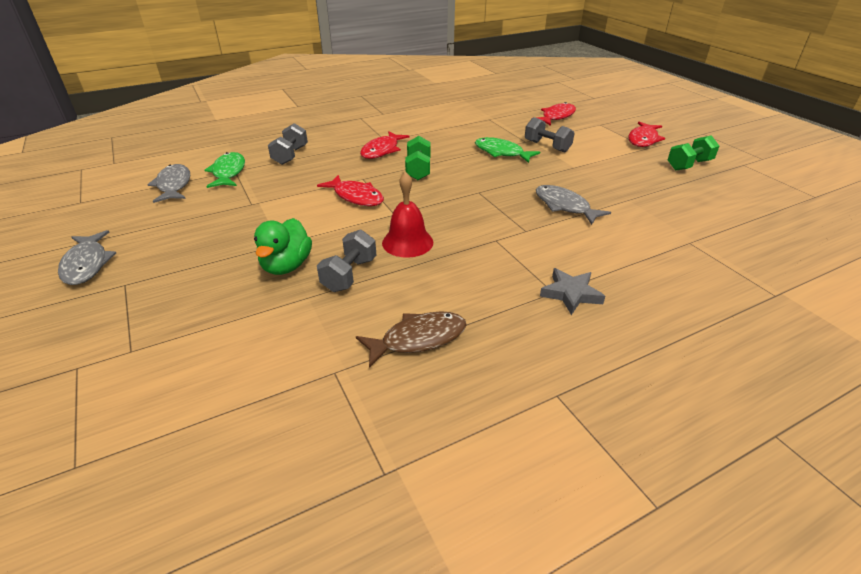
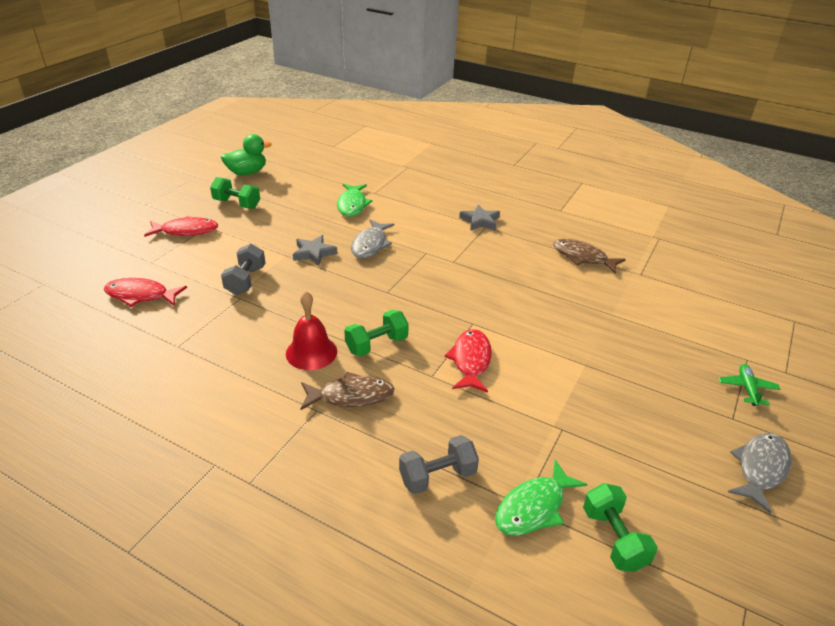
camera: 125 degrees left, 0 degrees up
grey fish [147,164,190,203] -> green dumbbell [583,483,658,572]
green duck [254,218,312,275] -> green duck moved to [221,134,272,175]
grey dumbbell [317,229,376,292] -> none
red fish [360,131,409,159] -> brown fish [300,372,395,410]
red bell [382,172,433,258] -> red bell moved to [286,291,337,370]
green fish [475,137,540,163] -> green fish moved to [337,184,372,217]
none -> grey star [293,235,337,266]
none -> green plane [719,364,781,406]

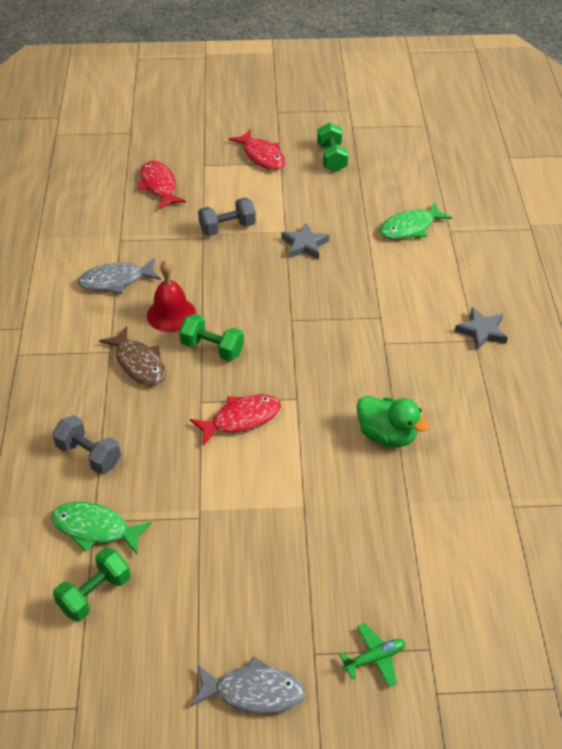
camera: 60 degrees right, 10 degrees up
green duck [221,134,272,175] -> green duck moved to [357,396,429,447]
grey fish [351,219,394,258] -> grey fish moved to [78,258,161,294]
brown fish [553,239,626,274] -> none

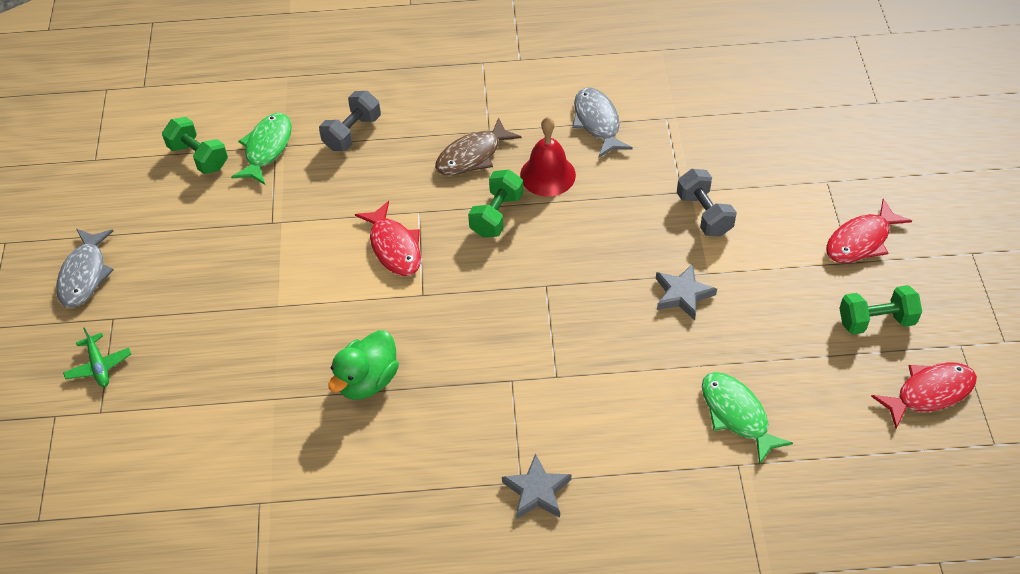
camera: 90 degrees right, 5 degrees up
red fish [138,161,186,209] -> red fish moved to [871,362,977,428]

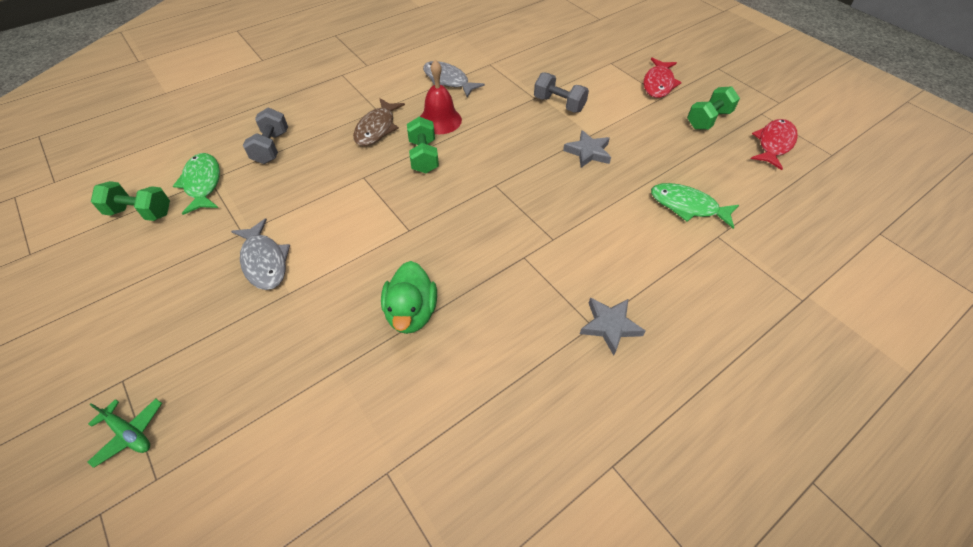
camera: 35 degrees left, 0 degrees up
grey fish [56,229,114,308] -> grey fish moved to [231,218,290,290]
red fish [355,201,421,276] -> none

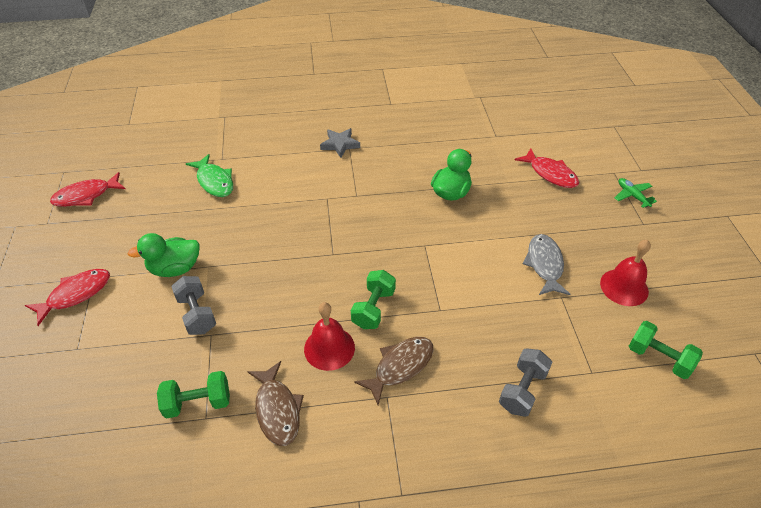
camera: 150 degrees left, 5 degrees down
green fish [173,153,220,215] -> none
grey fish [423,61,485,97] -> brown fish [247,361,304,446]
grey star [563,130,611,168] -> none
green dumbbell [687,86,740,130] -> green dumbbell moved to [157,371,230,419]
none -> green duck [128,233,200,277]
none -> red fish [515,148,579,188]
none -> red bell [600,240,651,306]

